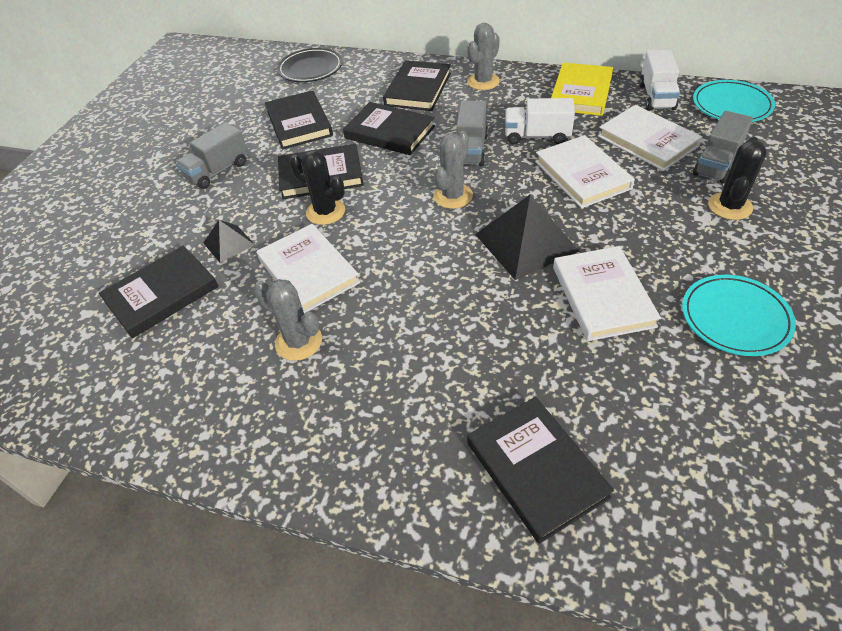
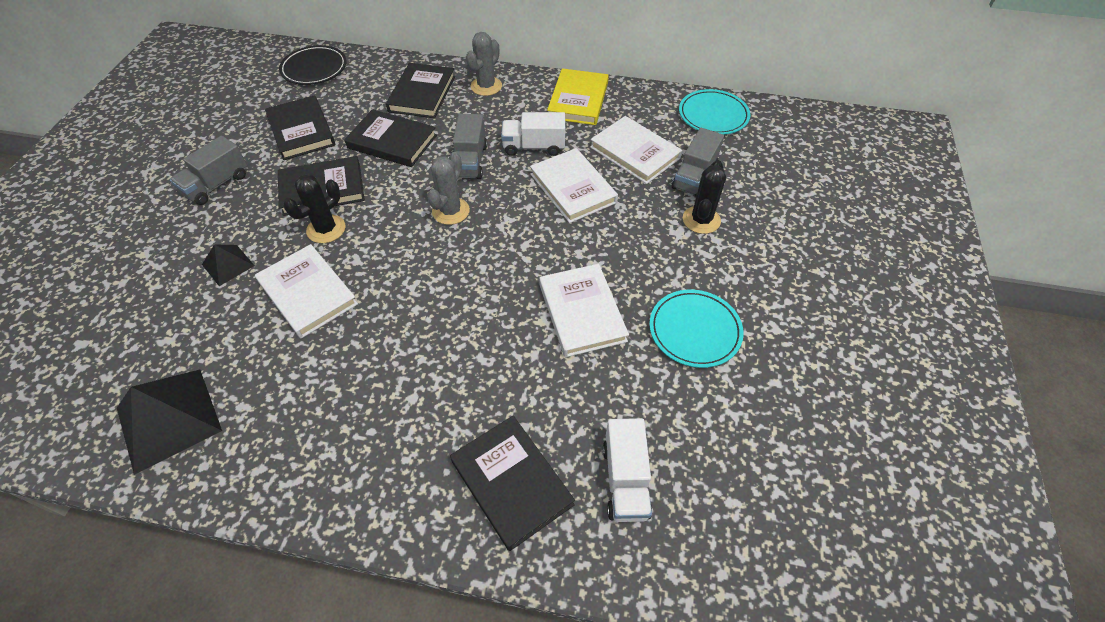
camera: 10 degrees left, 5 degrees up
black book [99,246,218,338] -> none
grey cactus [254,279,322,361] -> none
black cactus [290,150,345,225] -> black cactus turned 75 degrees counterclockwise [283,174,345,243]
black pyramid [475,194,580,280] -> black pyramid moved to [117,369,222,475]
white truck [639,50,680,111] -> white truck moved to [603,418,652,522]

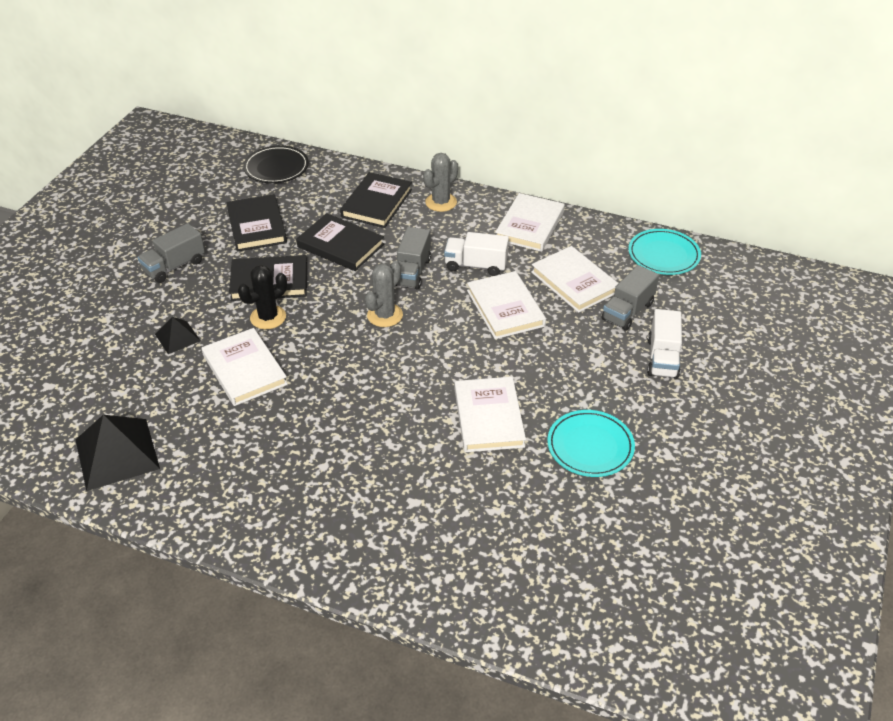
camera: 10 degrees right, 10 degrees down
black book [450,416,575,551] -> none
yellow book [547,68,609,125] -> white book [495,193,565,252]
white truck [603,418,652,522] -> white truck moved to [647,309,682,379]
black cactus [683,160,726,234] -> none

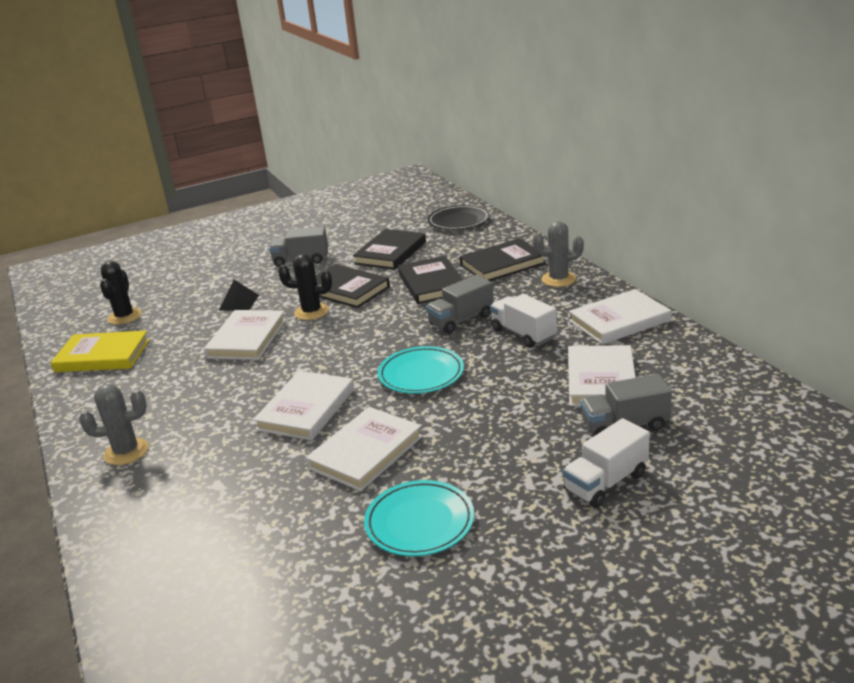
camera: 45 degrees right, 15 degrees down
black pyramid [75,415,160,491] -> yellow book [50,330,149,372]
grey cactus [365,261,403,327] -> grey cactus moved to [79,384,149,465]
white book [467,271,546,339] -> white book moved to [253,371,354,441]
turquoise plate [628,229,701,275] -> turquoise plate moved to [378,346,464,394]
none -> black cactus [100,261,142,325]

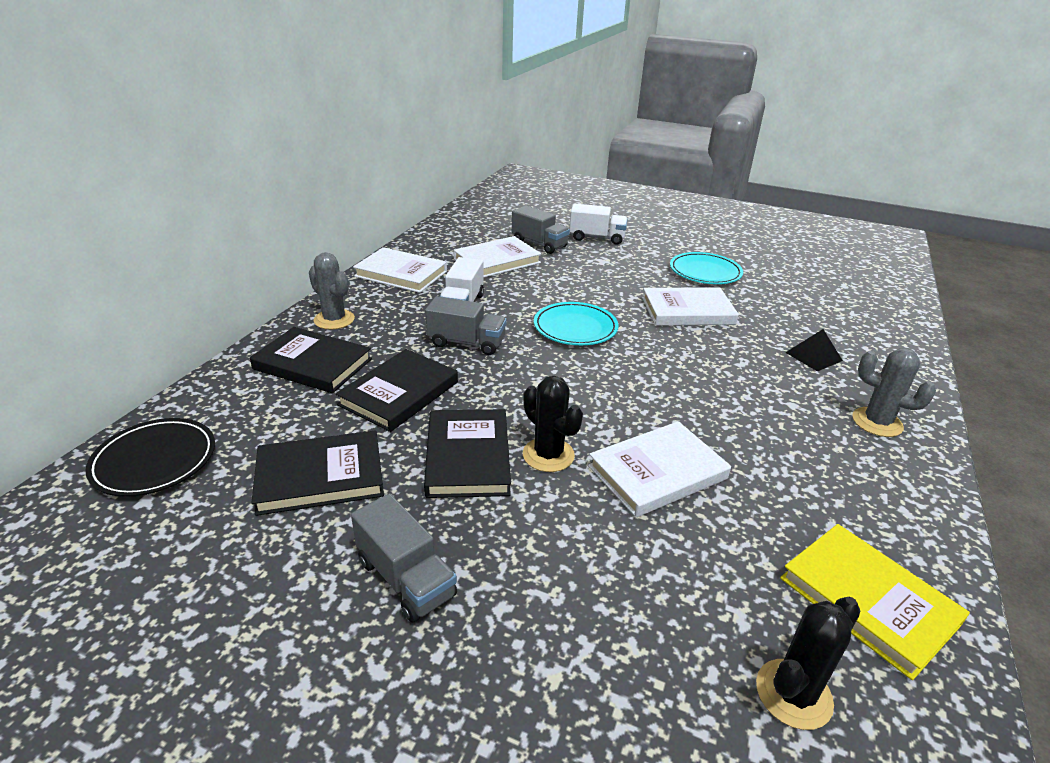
camera: 135 degrees left, 5 degrees up
black pyramid [219,280,259,310] -> black pyramid moved to [785,329,843,371]
white book [253,371,354,441] -> none

